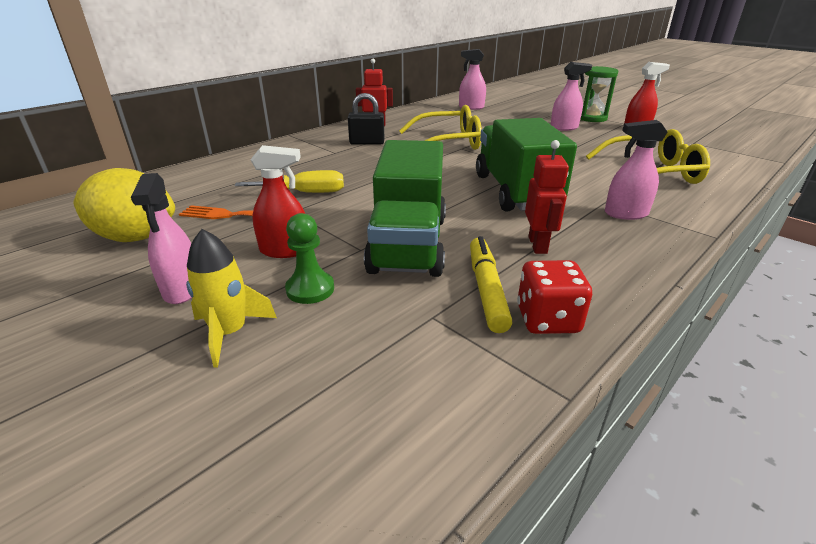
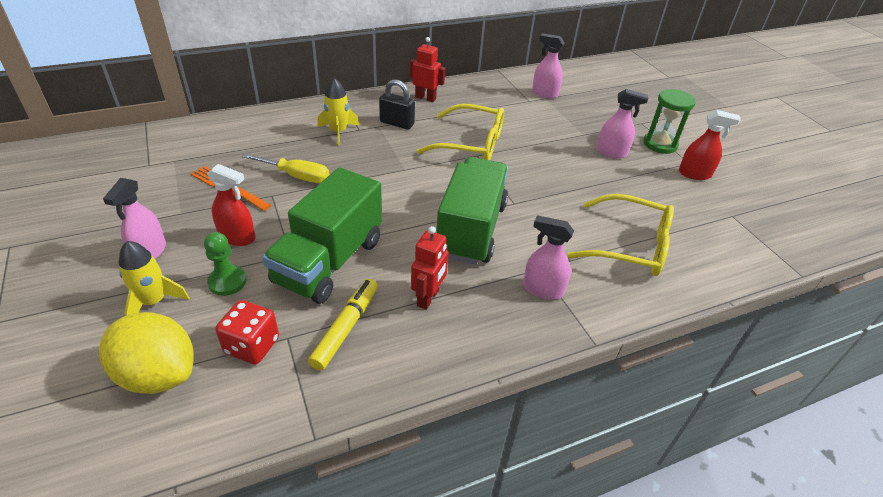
camera: 20 degrees right, 10 degrees up
yellow lemon [73,168,175,242] -> yellow lemon moved to [99,312,194,394]
red dice [517,260,592,334] -> red dice moved to [215,300,279,364]
none -> yellow rocket [317,78,359,146]

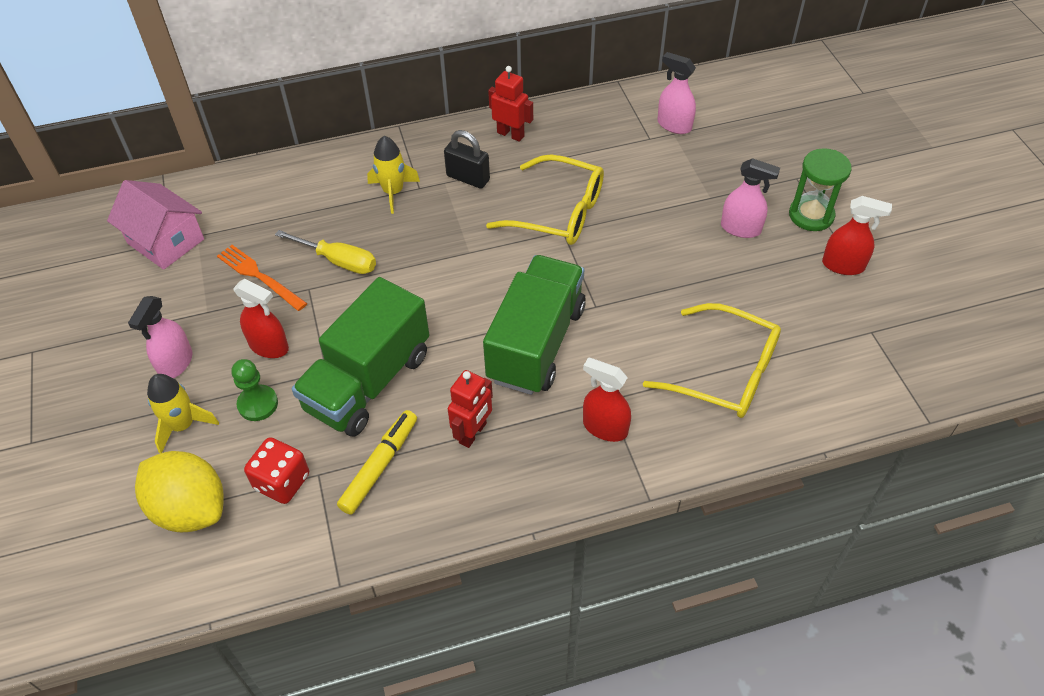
camera: 10 degrees right, 10 degrees up
pink spray bottle [523,215,574,300] -> red spray bottle [583,357,631,442]
none -> pink house [107,180,204,270]

